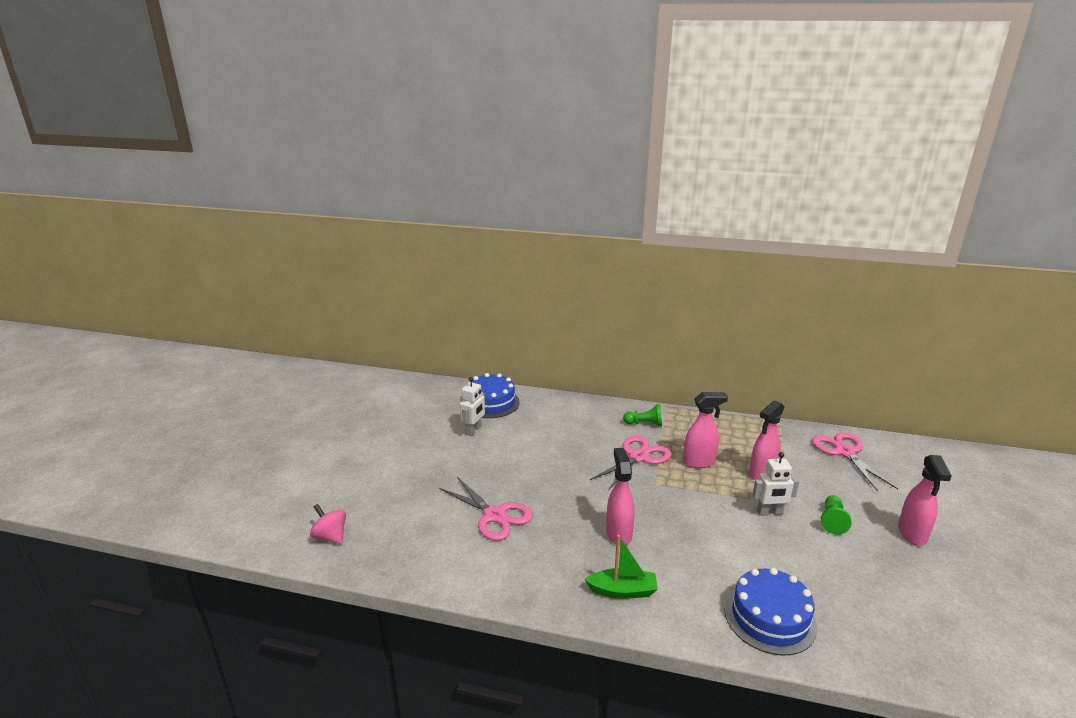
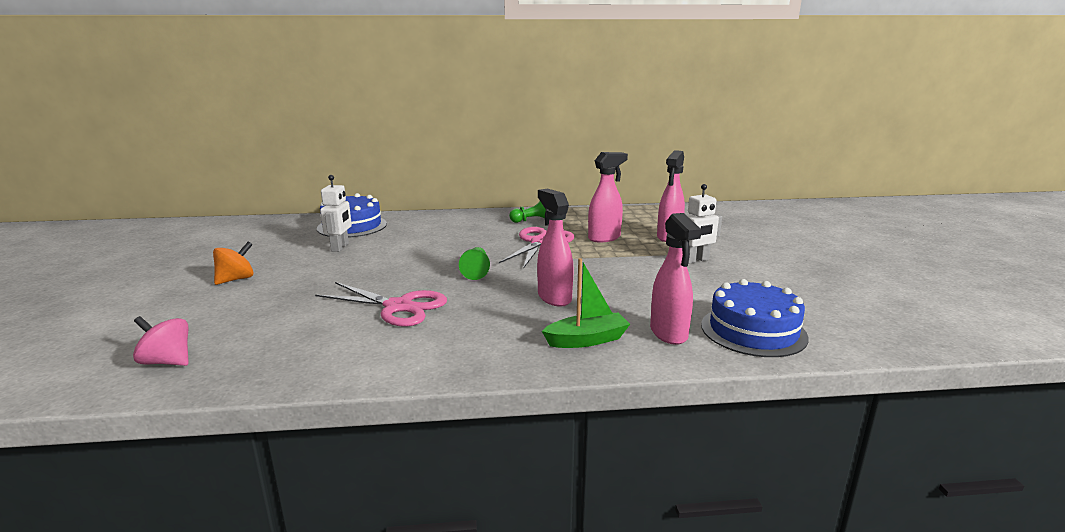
camera: 20 degrees left, 5 degrees down
pink scissors [812,432,898,491] -> none
green pawn [821,495,851,534] -> green pawn moved to [459,247,490,280]
pink spray bottle [898,455,952,546] -> pink spray bottle moved to [650,213,701,345]
none -> orange spinning top [213,242,254,285]

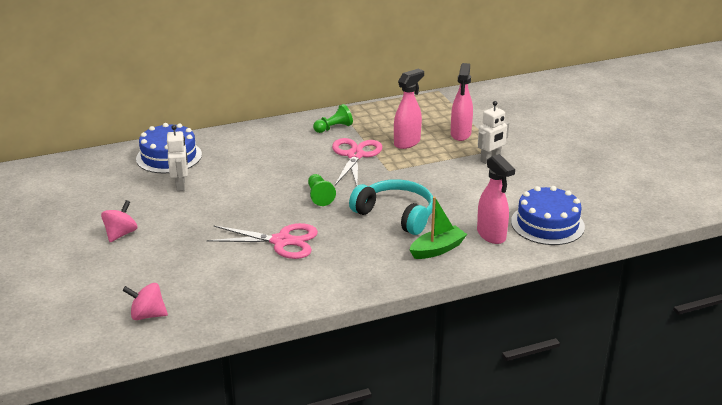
camera: 15 degrees left, 10 degrees up
orange spinning top [213,242,254,285] -> pink spinning top [101,200,138,242]
pink spray bottle [537,189,574,307] -> turquoise headphones [349,179,433,235]

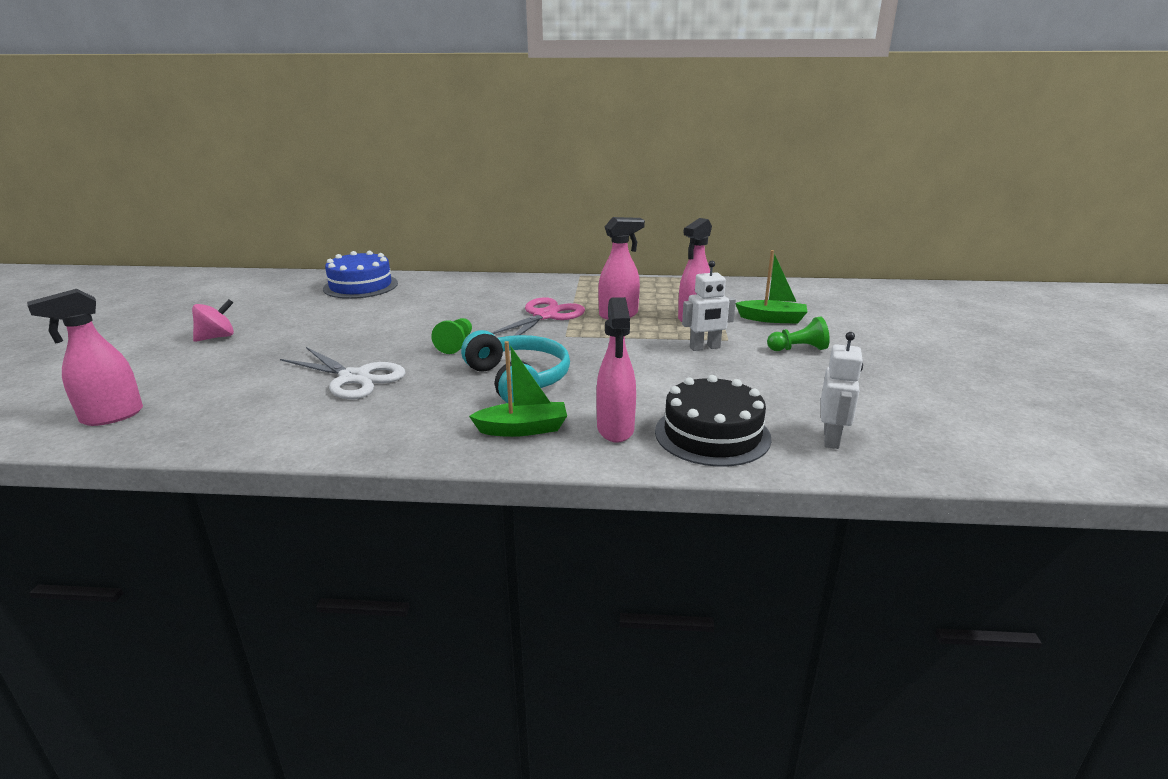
camera: 25 degrees right, 5 degrees down
pink spinning top [122,283,168,320] -> pink spray bottle [27,289,143,426]
white robot [167,125,188,191] -> white robot moved to [821,332,863,449]
pink scissors [207,223,318,259] -> white scissors [280,347,406,399]
green pawn [313,104,353,133] -> green pawn moved to [767,316,830,351]
blue cake [511,186,585,245] -> black cake [655,375,772,467]
none -> green boat [736,250,808,324]

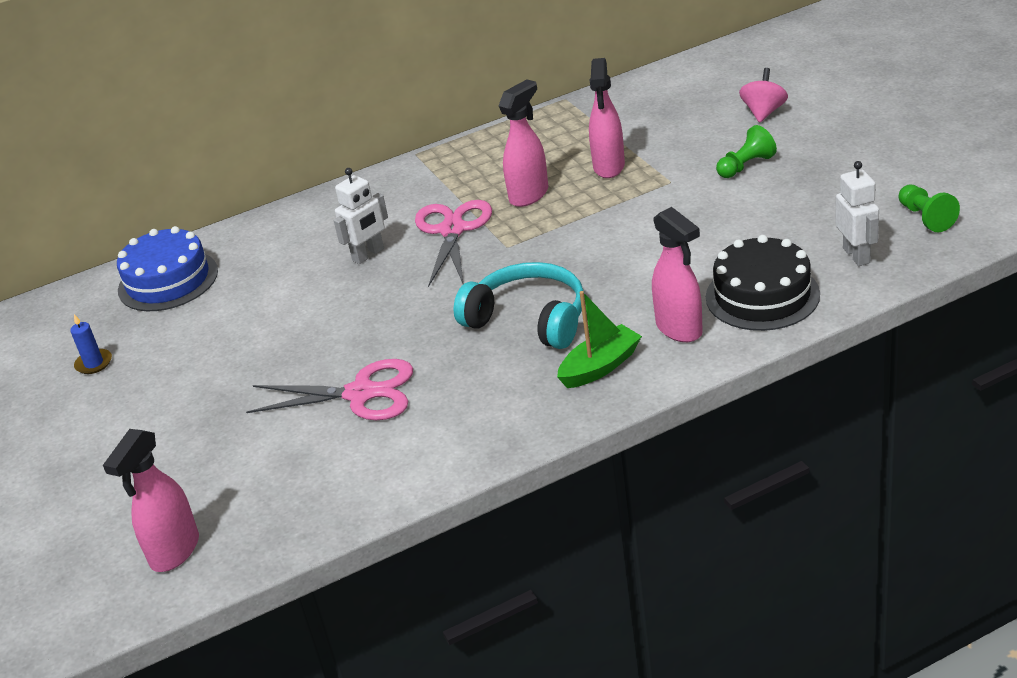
camera: 25 degrees left, 10 degrees up
pink spinning top [192,299,234,342] -> pink spinning top moved to [739,68,788,123]
white scissors [280,347,406,399] -> pink scissors [246,359,413,420]
green pawn [431,318,472,354] -> green pawn moved to [899,185,960,232]
white robot [682,261,736,351] -> white robot moved to [334,168,388,264]
green boat [736,250,808,324] -> none
none -> blue candle [70,314,112,374]

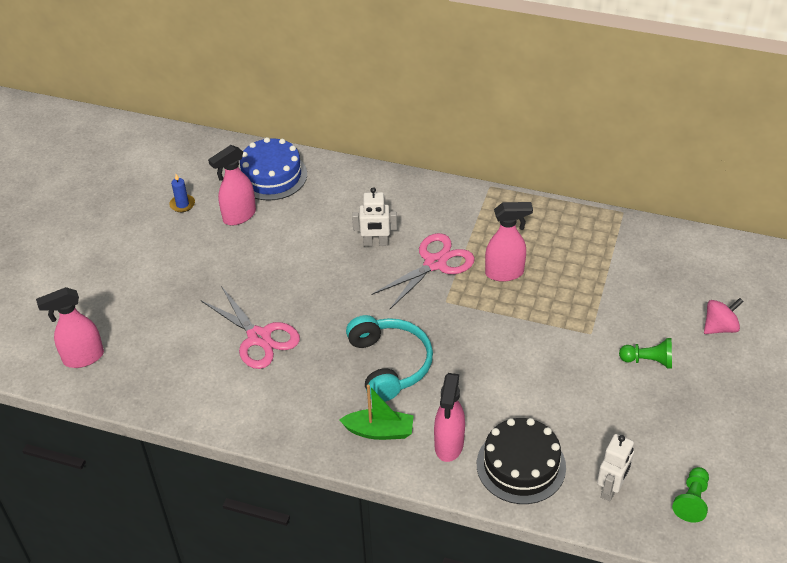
camera: 40 degrees right, 10 degrees up
pink spray bottle [589,58,625,178] -> pink spray bottle moved to [208,145,256,225]

